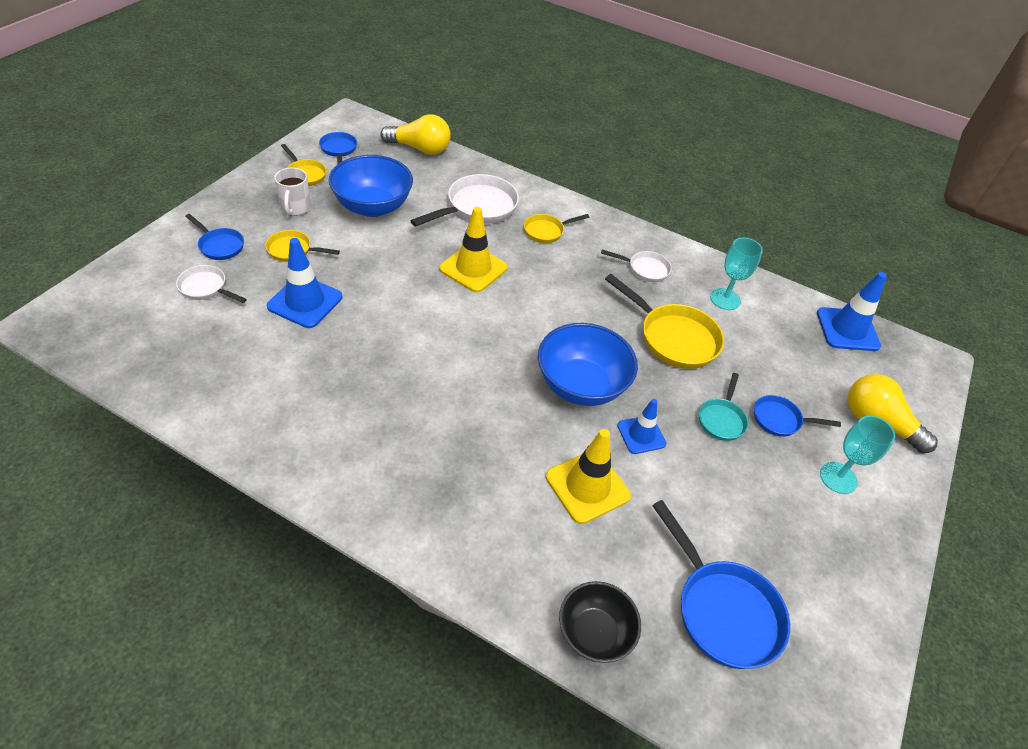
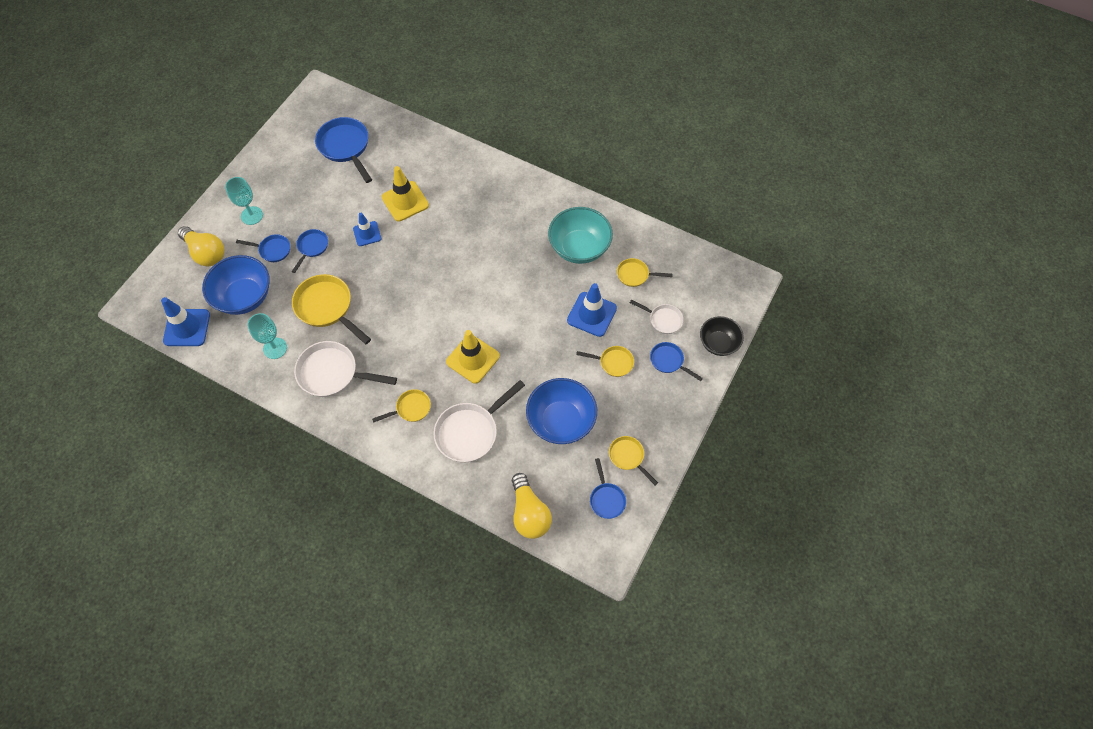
camera: 175 degrees left, 15 degrees up
white mug [274,168,311,216] -> none
yellow light bulb [380,114,451,155] -> yellow light bulb turned 120 degrees counterclockwise [512,473,552,539]
blue bowl [538,323,638,406] -> blue bowl moved to [202,255,270,315]
black bowl [559,581,641,663] -> black bowl moved to [700,316,744,356]
white pan [601,250,672,282] -> white pan [294,341,397,397], size x1.79
turquoise pan [699,373,748,441] -> blue pan [292,229,328,273]
none -> turquoise bowl [548,207,613,264]
none -> yellow pan [617,258,673,287]

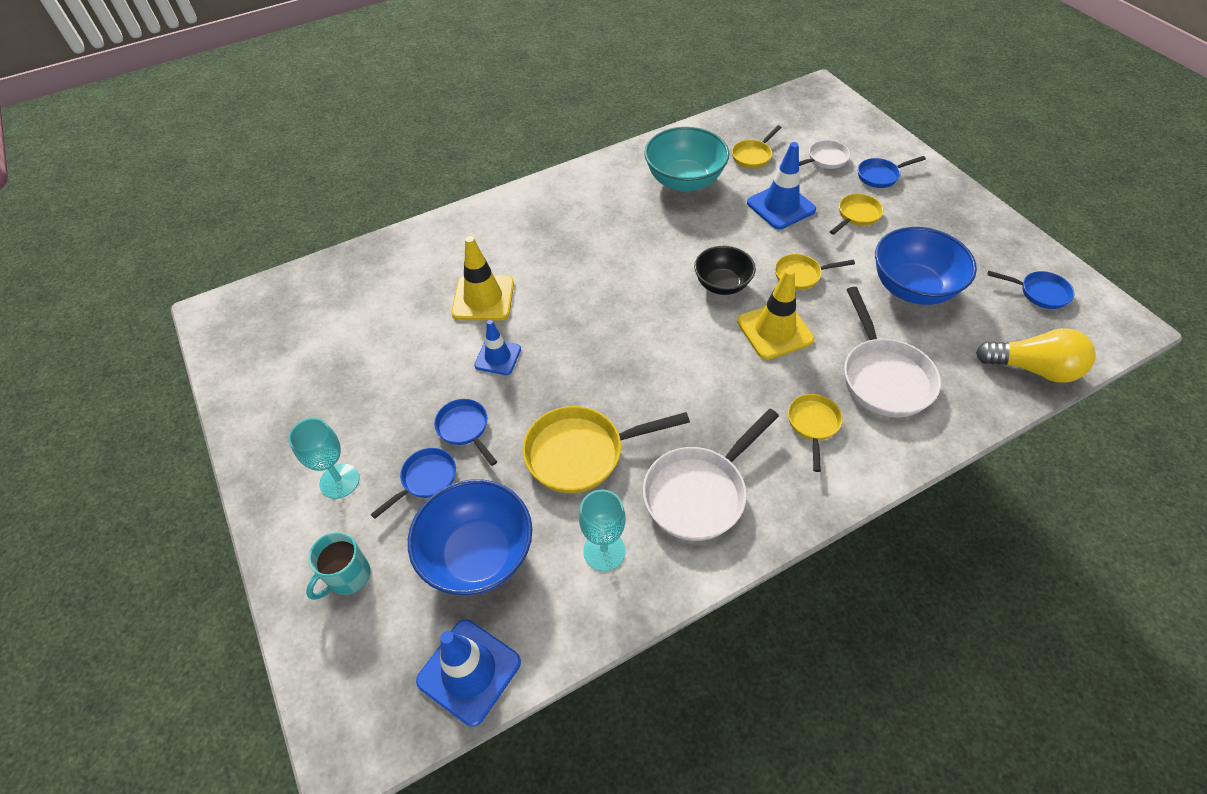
camera: 55 degrees left, 10 degrees down
yellow light bulb [178,226,224,266] -> turquoise mug [306,532,371,600]
blue pan [315,117,372,183] -> none
yellow pan [609,436,658,485] -> yellow pan moved to [775,254,855,290]
black bowl [700,316,744,356] -> black bowl moved to [694,246,756,295]

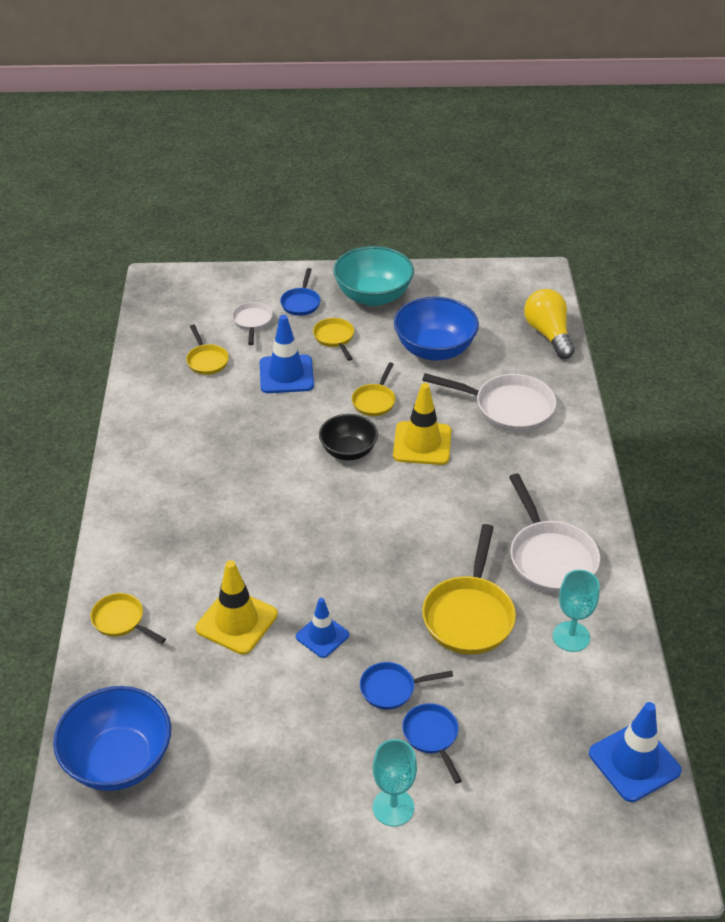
camera: 65 degrees left, 10 degrees down
turquoise mug [306,532,371,600] -> none
blue bowl [408,479,532,595] -> blue bowl moved to [53,686,171,791]
turquoise bowl [644,127,729,192] -> turquoise bowl moved to [333,246,414,306]
yellow pan [788,394,843,472] -> yellow pan moved to [91,593,166,643]
yellow light bulb [976,328,1096,383] -> yellow light bulb turned 60 degrees counterclockwise [524,289,575,359]
blue pan [987,271,1074,309] -> none

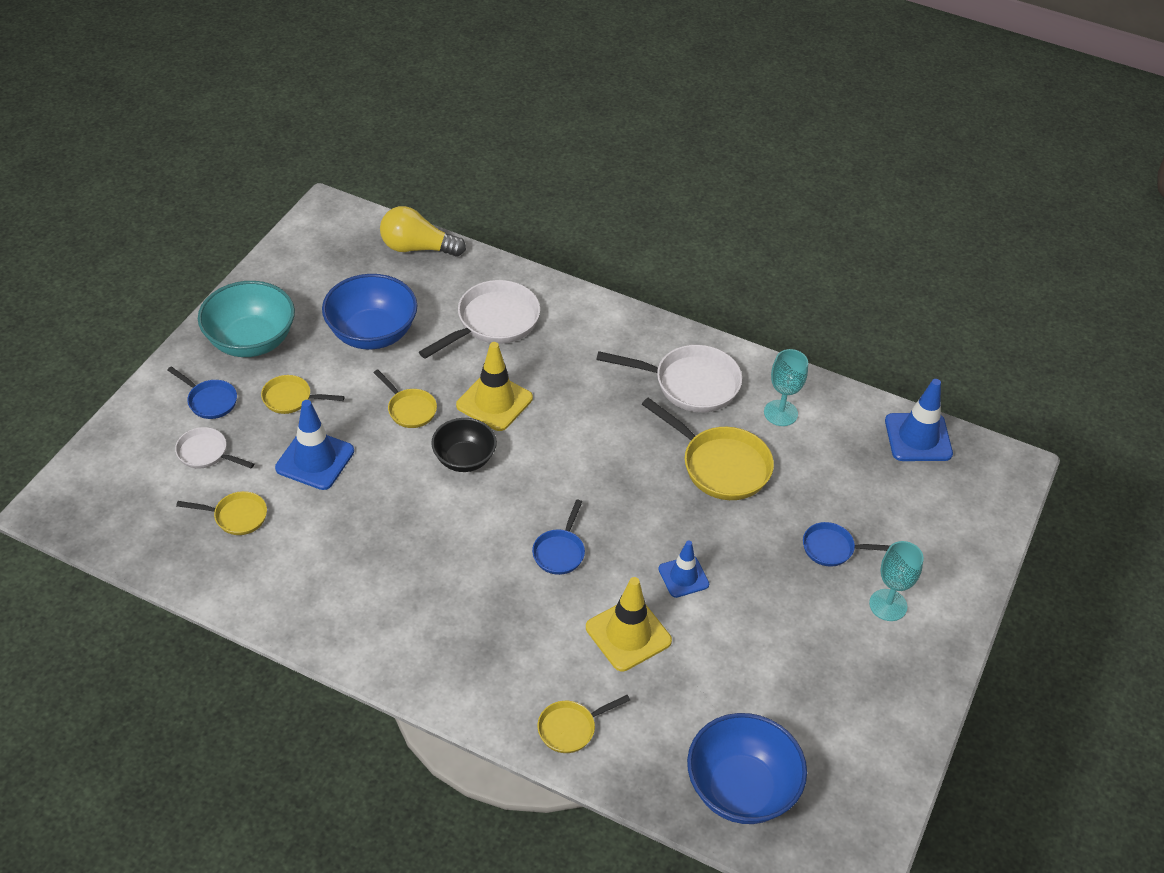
camera: 65 degrees left, 5 degrees up
blue pan [360,662,453,710] -> blue pan moved to [532,500,585,575]

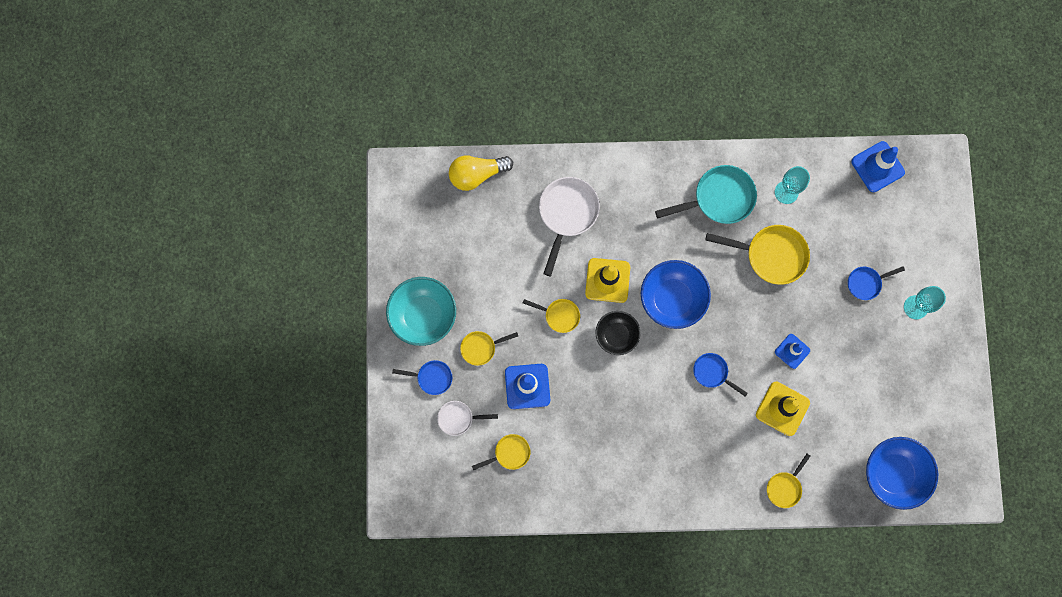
camera: 25 degrees left, 30 degrees up
blue bowl [322,274,417,350] -> blue bowl moved to [641,260,711,329]
blue pan [532,500,585,575] -> blue pan turned 135 degrees clockwise [693,353,748,397]
white pan [596,345,742,413] -> turquoise pan [655,165,757,224]

